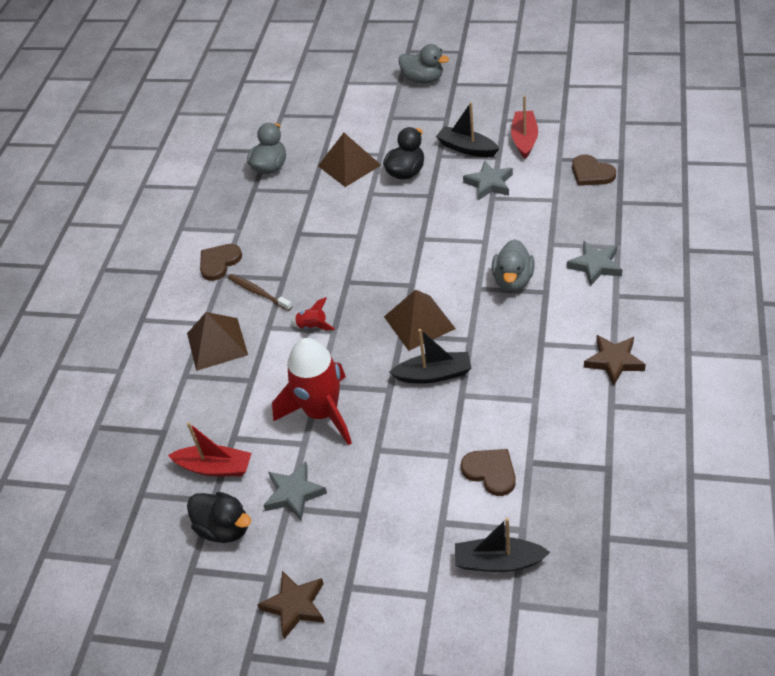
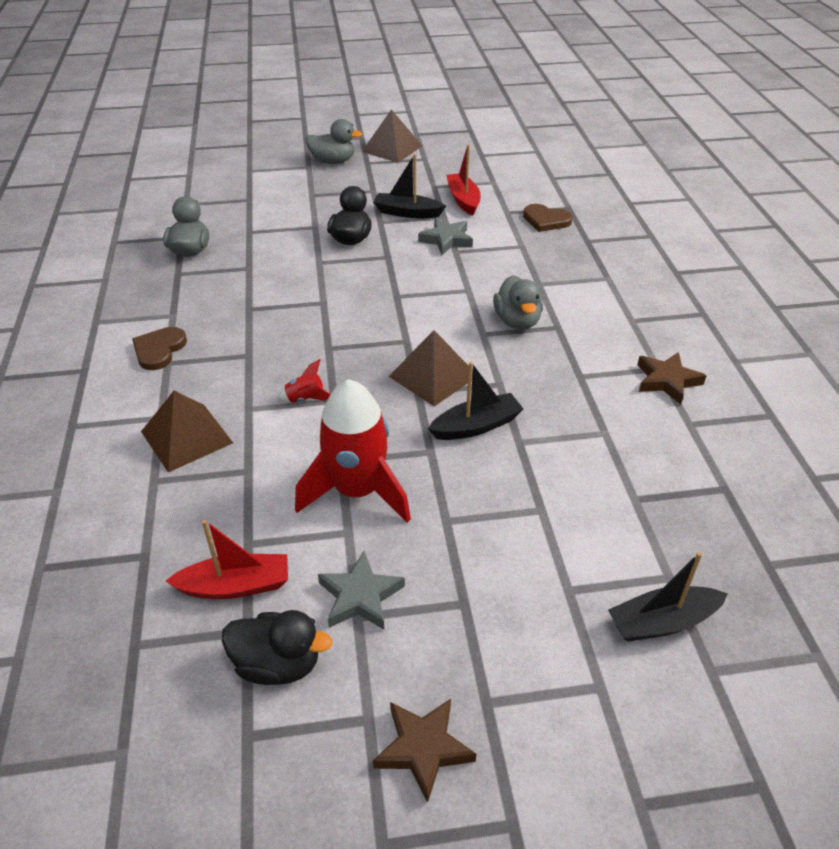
camera: 25 degrees left, 5 degrees down
brown toothbrush [228,274,292,311] -> none
brown pyramid [318,133,381,187] -> brown pyramid moved to [362,109,422,163]
brown heart [461,449,516,496] -> none
grey star [567,241,622,286] -> none

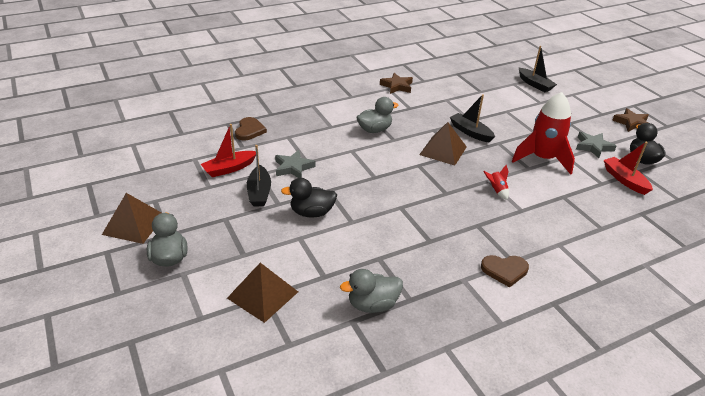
camera: 110 degrees left, 5 degrees down
brown pyramid [141,391,233,472] -> brown pyramid moved to [227,263,298,323]

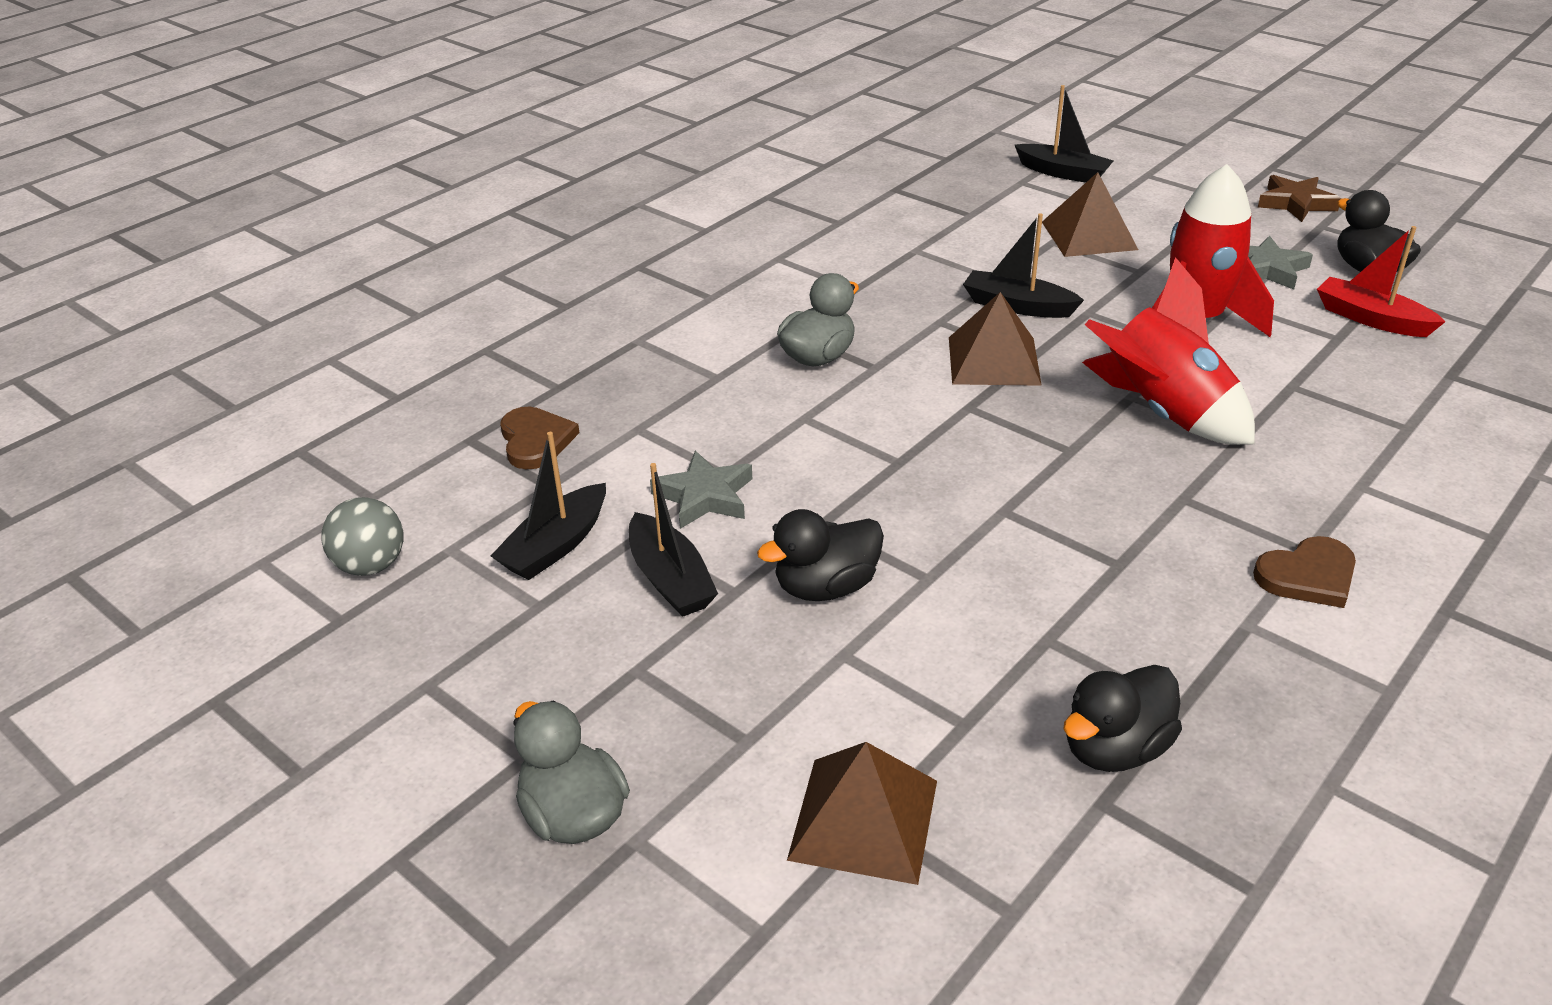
camera: 20 degrees left, 0 degrees up
brown pyramid [102,193,161,244] -> brown pyramid moved to [1042,172,1138,257]
red boat [201,124,256,177] -> black boat [491,432,606,580]
grey duck [340,269,403,313] -> black duck [1063,665,1182,772]
brown star [380,73,413,94] -> none
red rocket [483,165,509,200] -> red rocket [1082,257,1255,445], size x2.45
none -> grey ball [321,497,403,576]

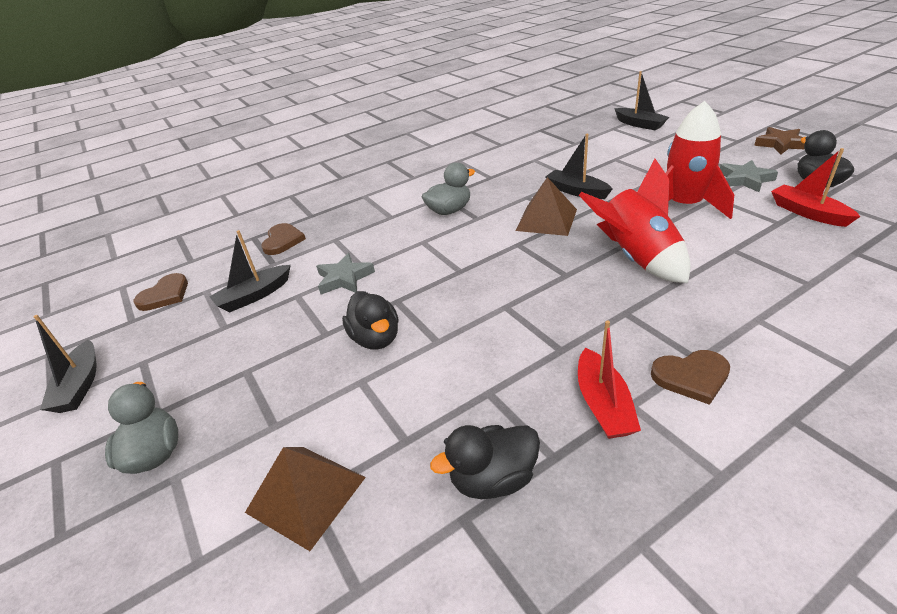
camera: 20 degrees right, 0 degrees up
grey ball [321,497,403,576] -> brown heart [134,273,188,311]
black boat [629,463,718,617] -> black boat moved to [33,315,96,413]
black duck [757,509,884,601] -> black duck turned 105 degrees counterclockwise [342,291,399,350]
brown pyramid [1042,172,1138,257] -> none
none -> red boat [578,320,641,439]

